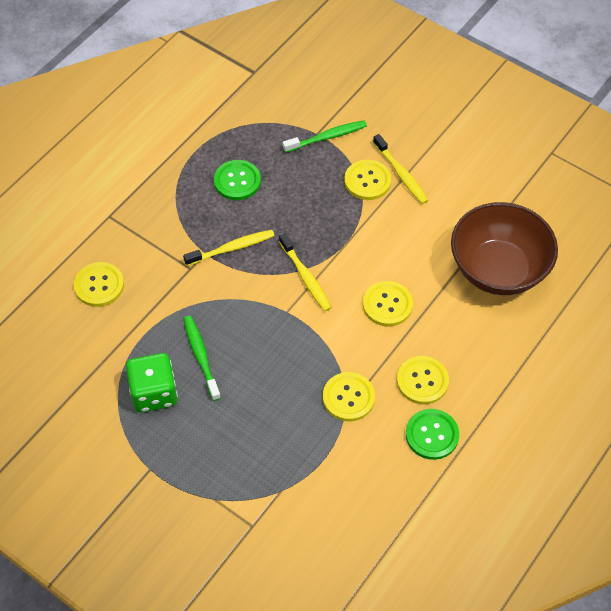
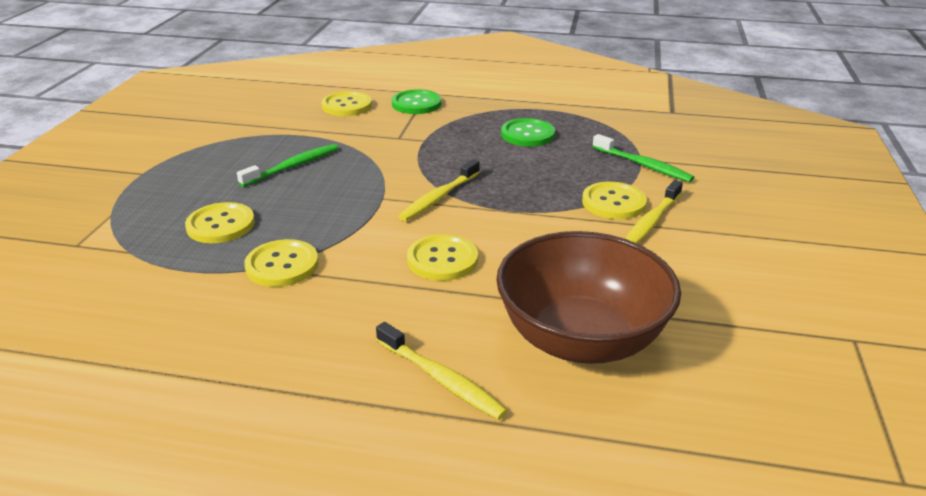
camera: 65 degrees right, 25 degrees down
green dice [126,353,178,413] -> none
yellow toothbrush [183,230,275,266] -> yellow toothbrush moved to [376,322,508,420]
yellow button [397,356,449,405] -> yellow button moved to [185,202,255,243]
green button [406,409,459,460] -> green button moved to [392,89,441,114]

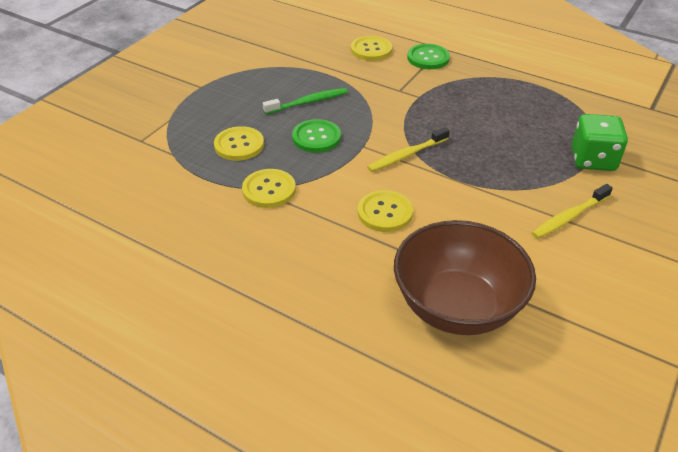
camera: 20 degrees right, 10 degrees up
yellow toothbrush [376,322,508,420] -> none
green button [501,118,555,147] -> green button moved to [292,119,341,153]
yellow button [582,181,647,219] -> none
green toothbrush [592,134,694,182] -> green dice [572,114,628,171]

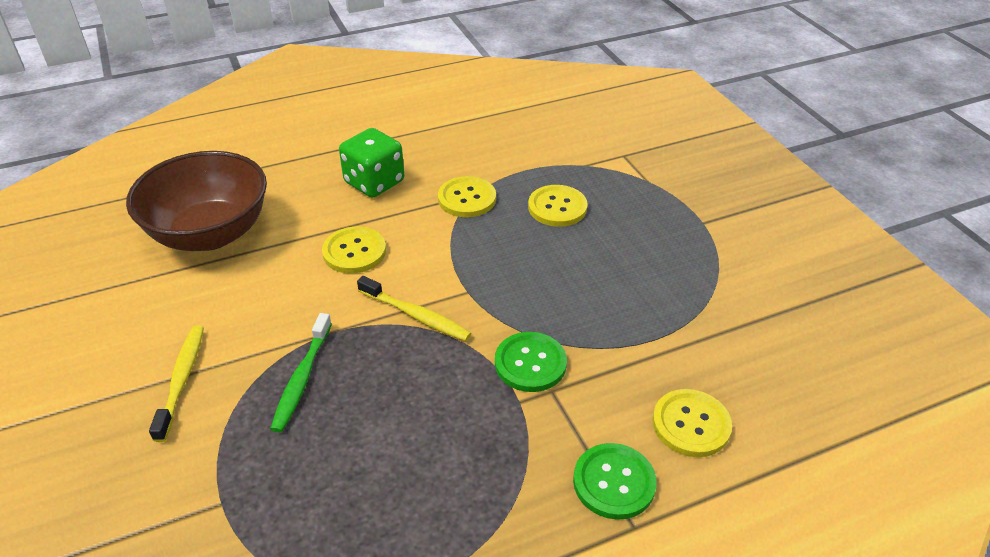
camera: 125 degrees right, 0 degrees up
green toothbrush [263,88,348,114] -> green toothbrush moved to [270,313,332,433]
green button [292,119,341,153] -> green button moved to [495,332,567,392]
yellow toothbrush [367,127,450,172] -> yellow toothbrush turned 120 degrees clockwise [357,276,471,341]
green dice [572,114,628,171] -> green dice moved to [339,128,404,198]

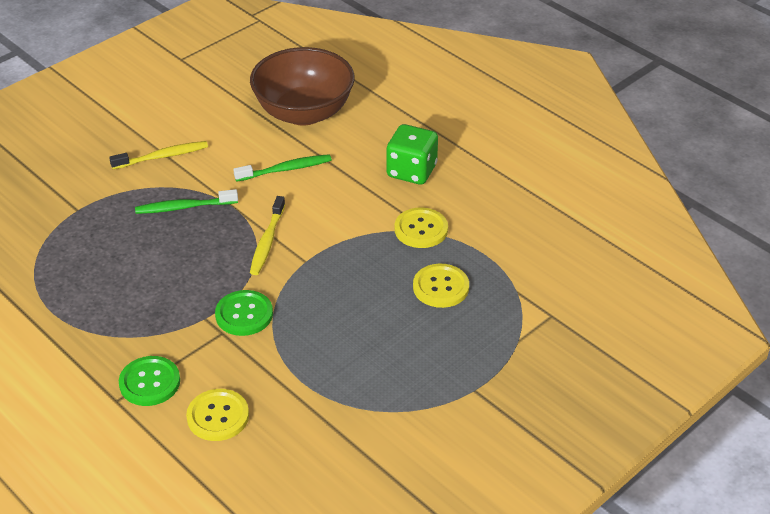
camera: 70 degrees right, 0 degrees up
yellow button [322,227,386,273] -> none
none -> green toothbrush [233,154,332,182]

